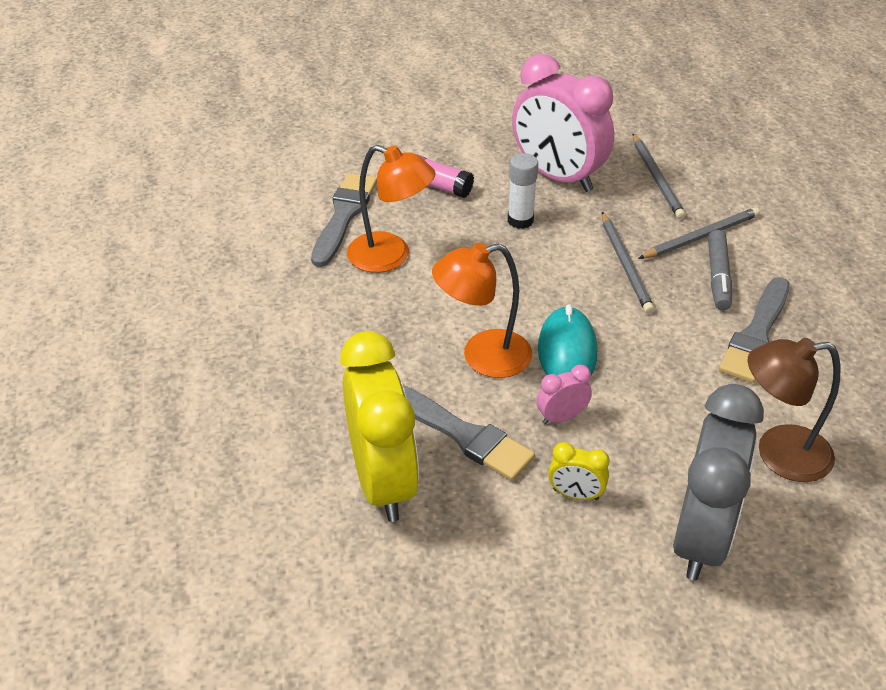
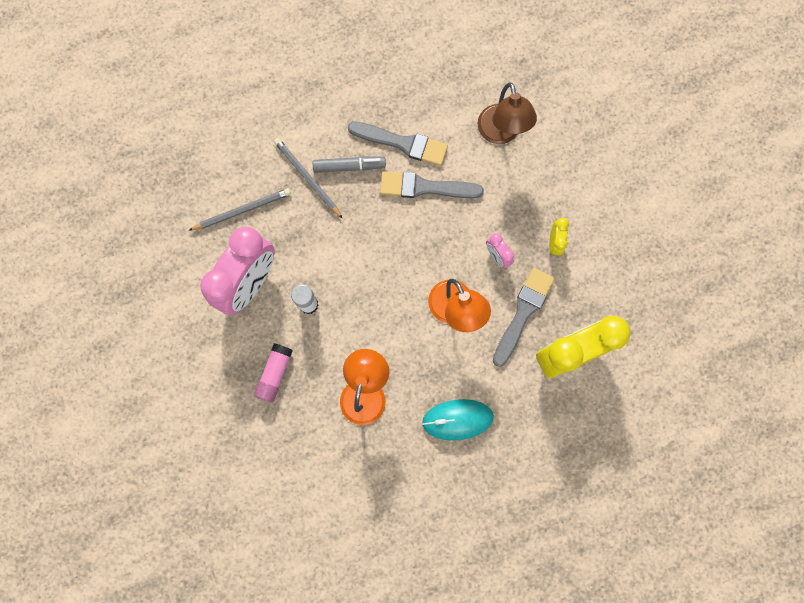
camera: 100 degrees left, 35 degrees up
grey brush [311,173,377,267] -> grey brush moved to [380,171,484,198]
turquoise mouse [538,304,597,375] -> turquoise mouse moved to [422,399,494,441]
grey pencil [602,212,654,314] -> none
grey clock [673,384,764,580] -> none

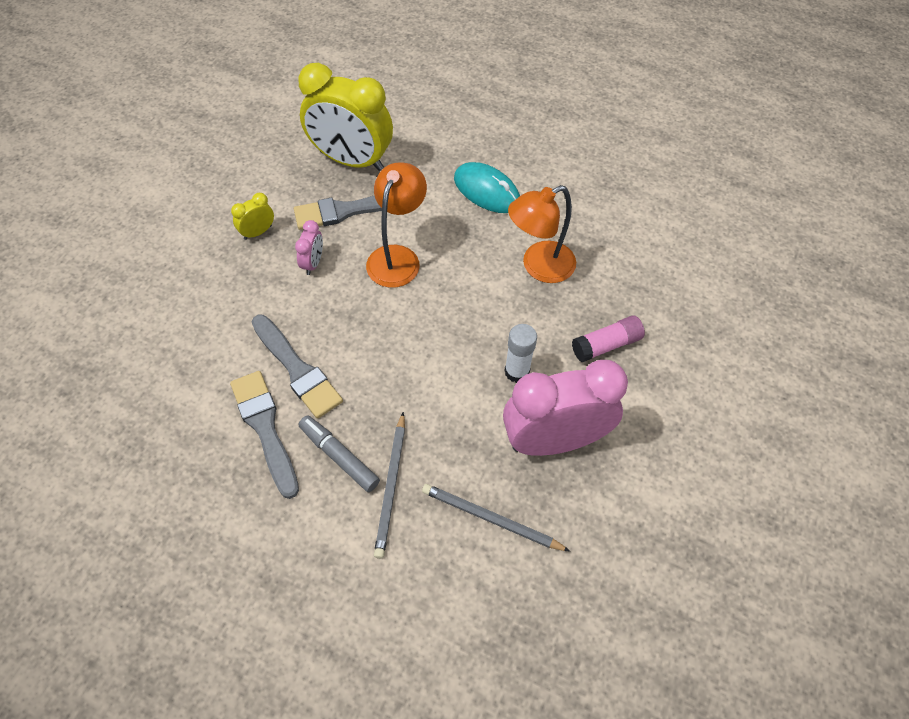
camera: 135 degrees left, 20 degrees down
brown lamp [477,83,537,144] -> none

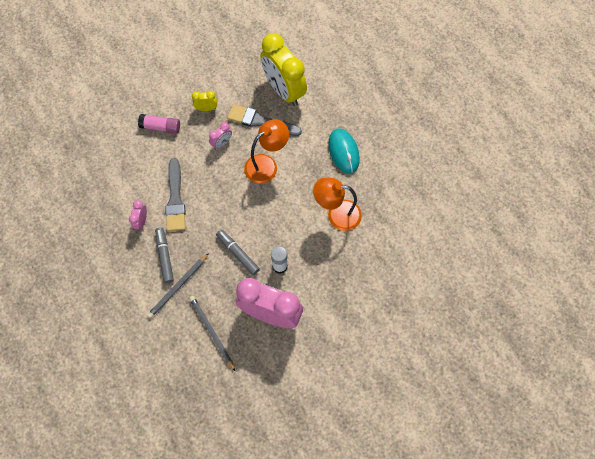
camera: 35 degrees right, 10 degrees up
grey brush [230,371,299,499] -> pink clock [129,200,147,231]
pink glue stick [572,315,645,362] -> pink glue stick moved to [138,114,180,134]
none -> grey marker [216,229,260,275]

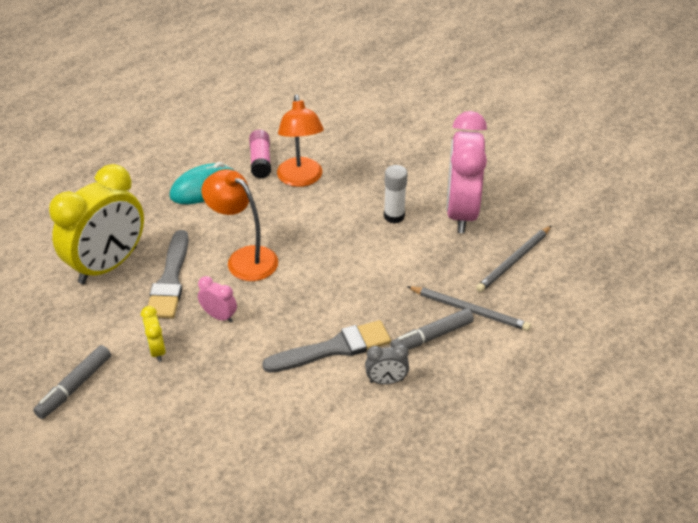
camera: 105 degrees left, 25 degrees down
pink clock [129,200,147,231] -> grey clock [365,344,409,384]
pink glue stick [138,114,180,134] -> pink glue stick moved to [249,129,271,179]
grey marker [216,229,260,275] -> grey marker moved to [33,345,111,419]

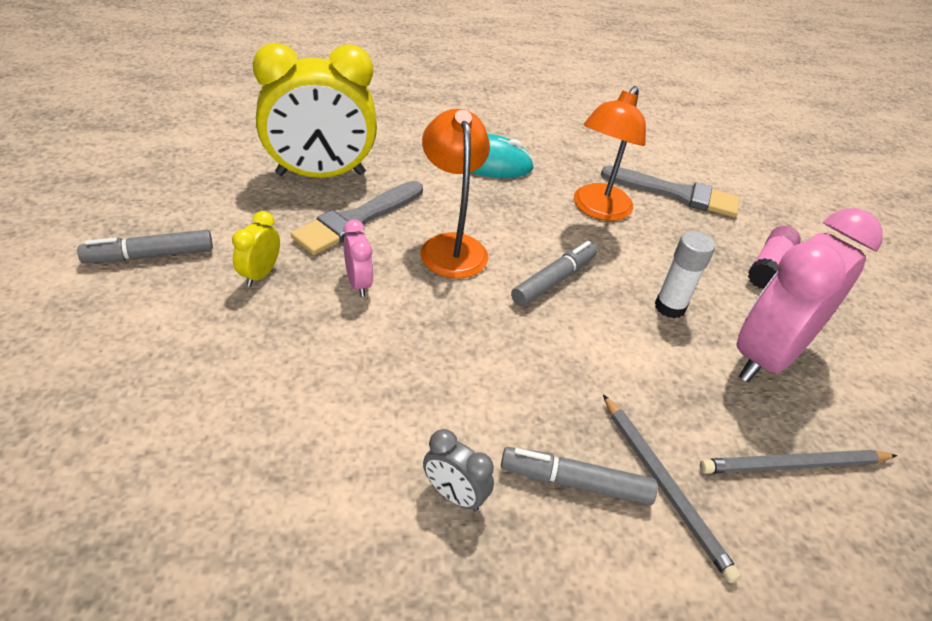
camera: 35 degrees right, 0 degrees up
pink glue stick [249,129,271,179] -> pink glue stick moved to [748,226,801,289]
grey brush [262,320,391,373] -> grey brush moved to [601,166,740,217]
none -> grey marker [511,241,597,307]

